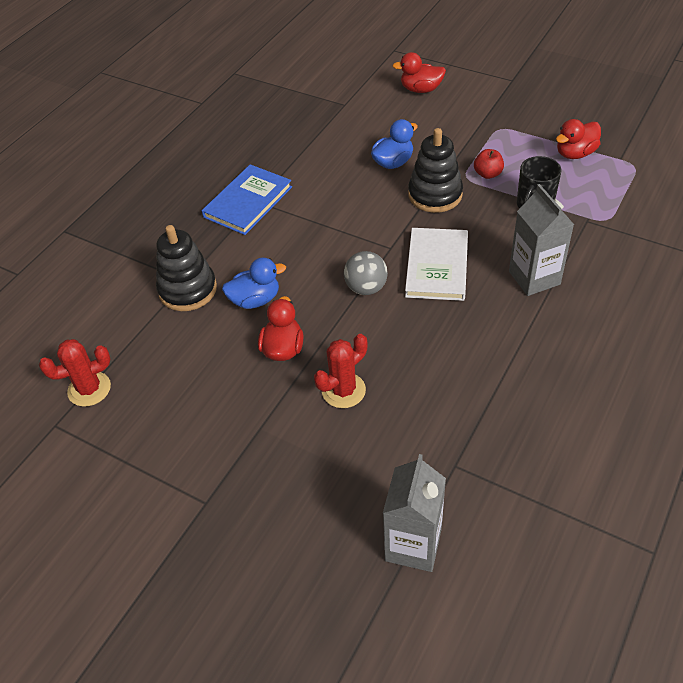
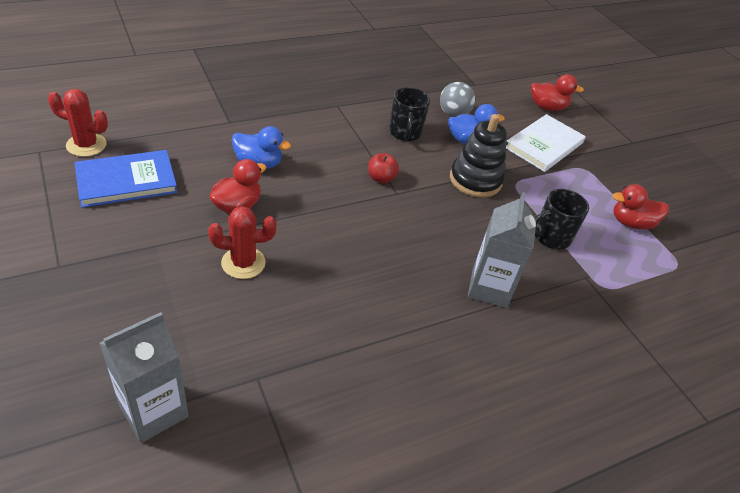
camera: 25 degrees right, 5 degrees down
black stacking toy [156,225,217,311] -> none
blue book [202,164,292,235] -> blue book moved to [74,150,177,208]
grey ball [344,251,388,295] -> grey ball moved to [440,82,475,117]
red duck [392,52,446,93] -> red duck turned 150 degrees clockwise [531,74,584,111]
white book [405,228,468,301] -> white book moved to [506,114,586,172]
red apple [474,149,504,179] -> red apple moved to [368,153,399,183]
none -> black mug [389,87,430,141]

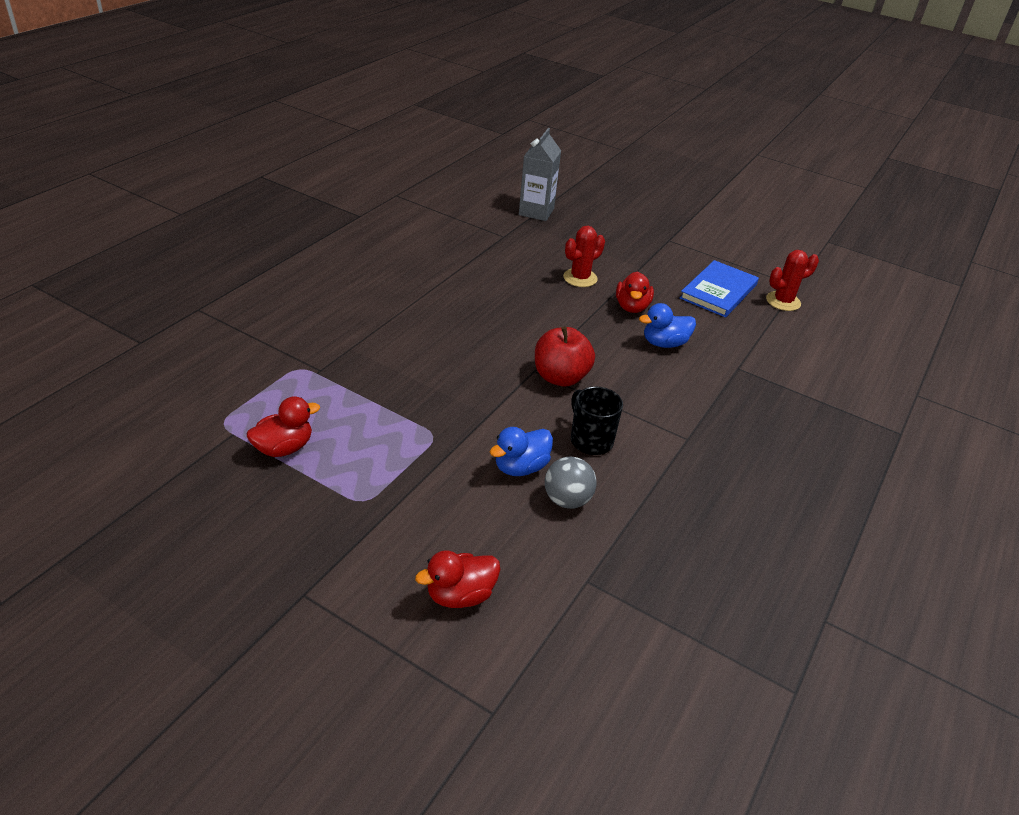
camera: 150 degrees right, 5 degrees down
red apple [368,153,399,183] -> red apple [535,327,595,387], size x1.79
black stacking toy [450,114,507,198] -> none
grey carton [468,192,536,308] -> none
white book [506,114,586,172] -> none
black mug [535,189,589,249] -> none

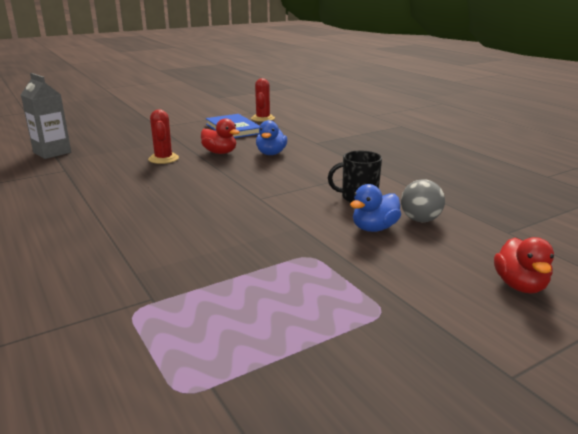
camera: 60 degrees left, 15 degrees down
red duck [247,396,320,457] -> none
blue duck [490,427,553,476] -> blue duck turned 60 degrees clockwise [350,184,401,232]
red apple [535,327,595,387] -> none

